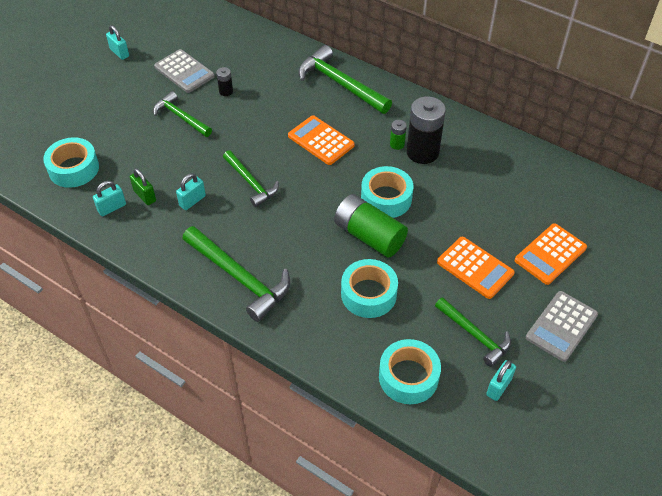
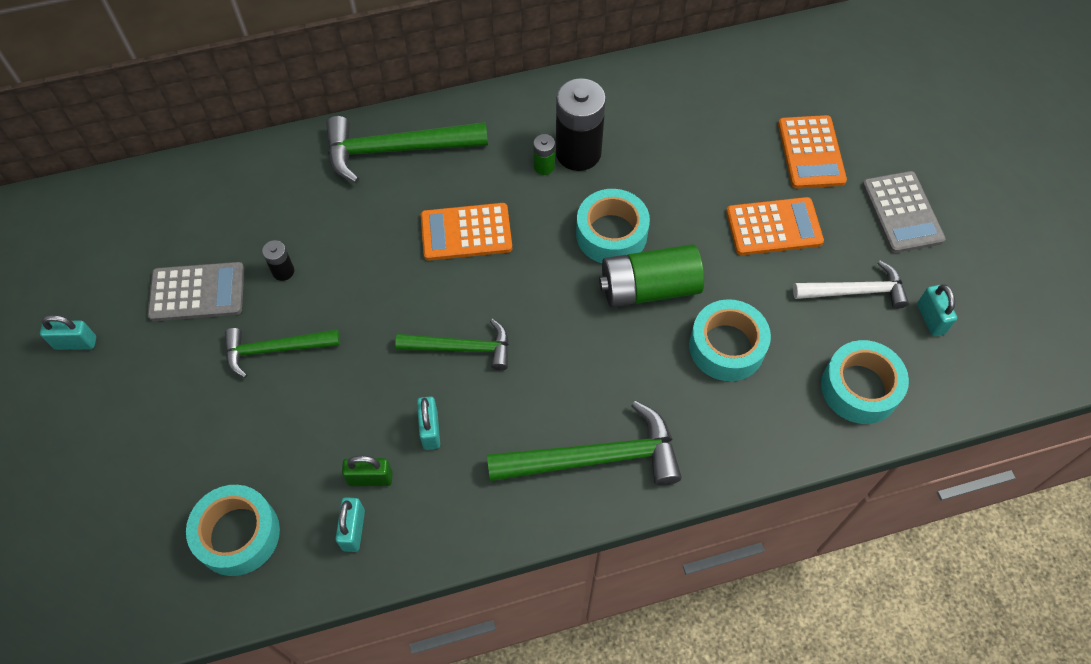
camera: 50 degrees left, 10 degrees up
green hammer [435,297,511,367] -> white hammer [793,261,909,309]

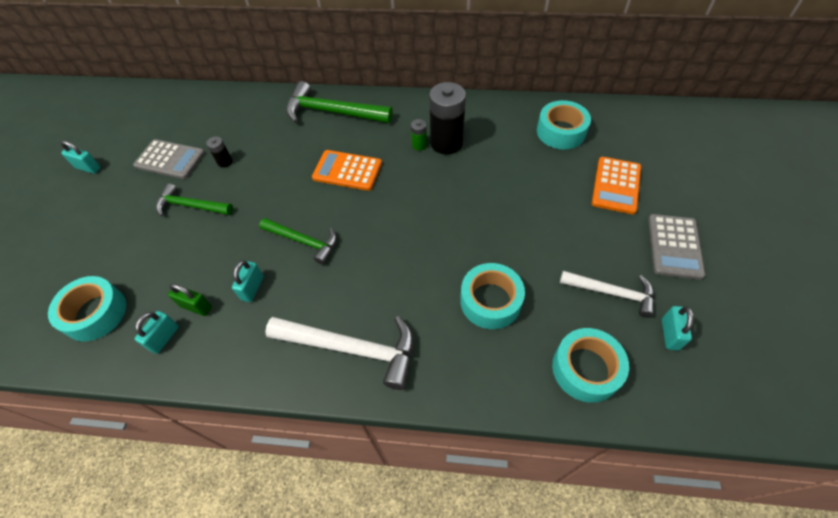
camera: 25 degrees right, 5 degrees down
green hammer [487,401,682,486] -> white hammer [265,316,414,390]
turquoise tape [576,189,650,263] -> turquoise tape moved to [537,100,591,149]
green battery [599,244,704,308] -> none
orange calculator [726,197,824,255] -> none

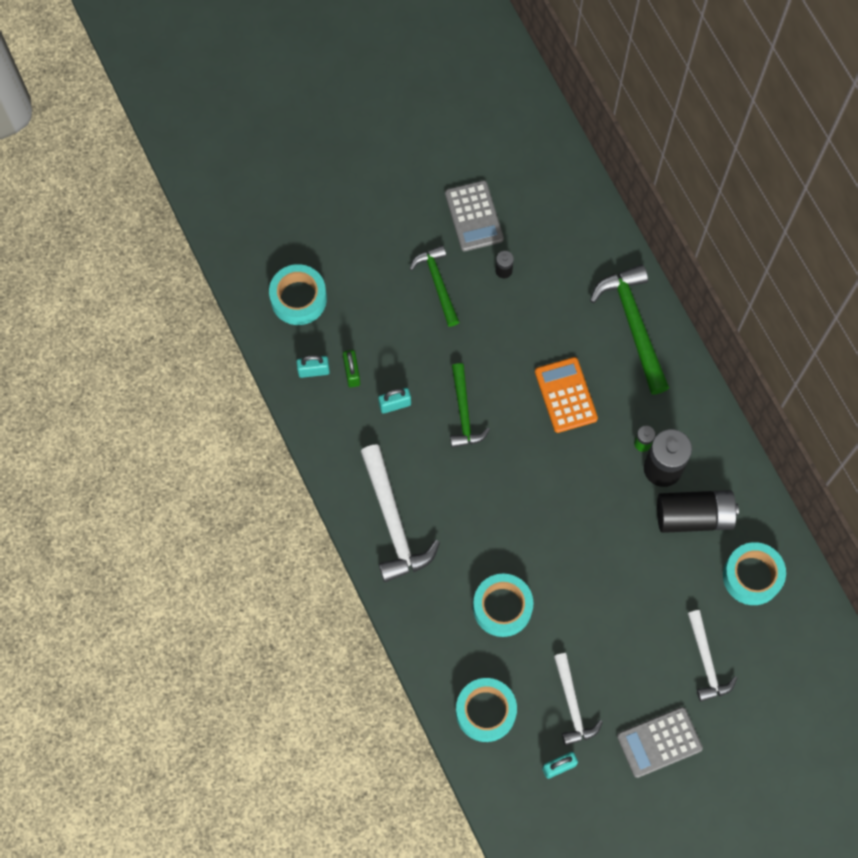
camera: 55 degrees right, 15 degrees up
turquoise padlock [60,140,101,174] -> none
orange calculator [592,157,641,214] -> white hammer [688,610,737,702]
none -> black battery [657,490,739,533]

